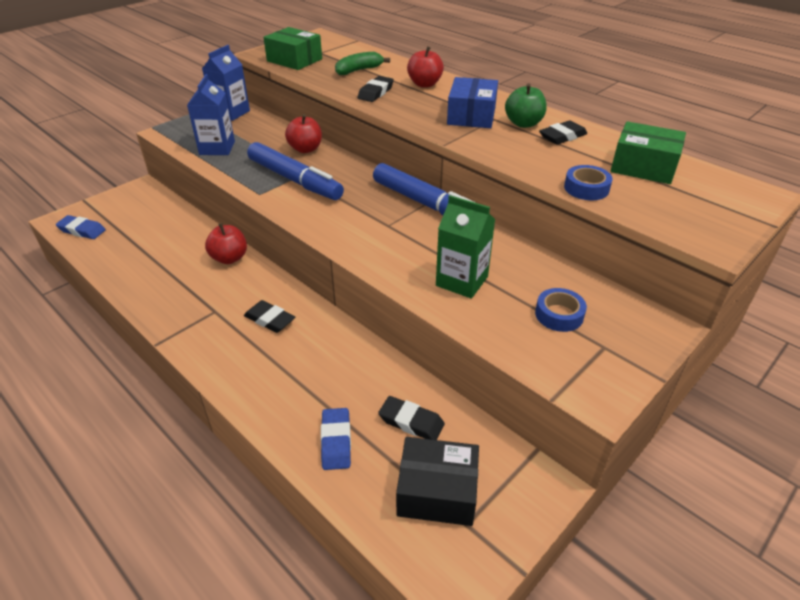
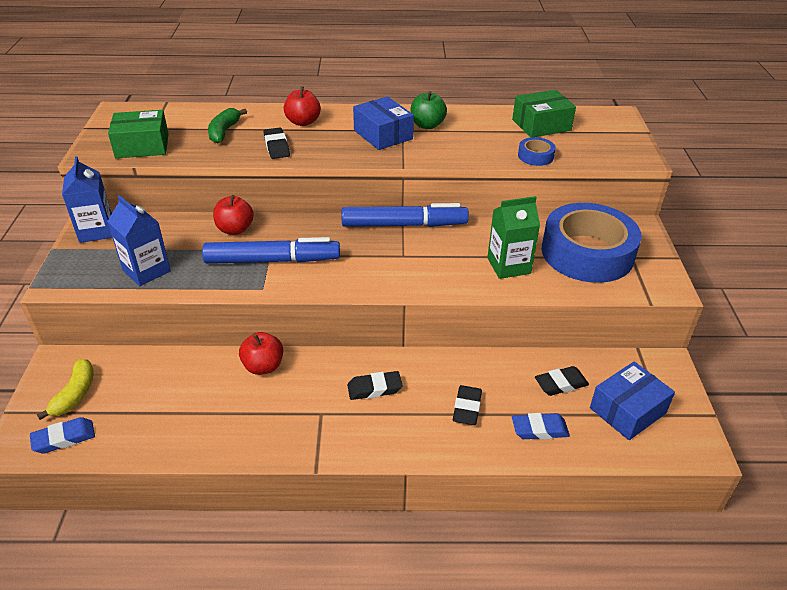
camera: 45 degrees left, 0 degrees up
blue eraser [321,408,351,470] -> blue eraser turned 45 degrees counterclockwise [512,413,570,440]
black box [396,437,479,526] -> blue box [590,362,675,440]
blue tape [535,288,587,332] -> blue tape [542,203,642,283], size x2.44
black eraser [539,120,587,145] -> black eraser moved to [453,385,482,425]
none -> yellow banana [37,359,93,420]

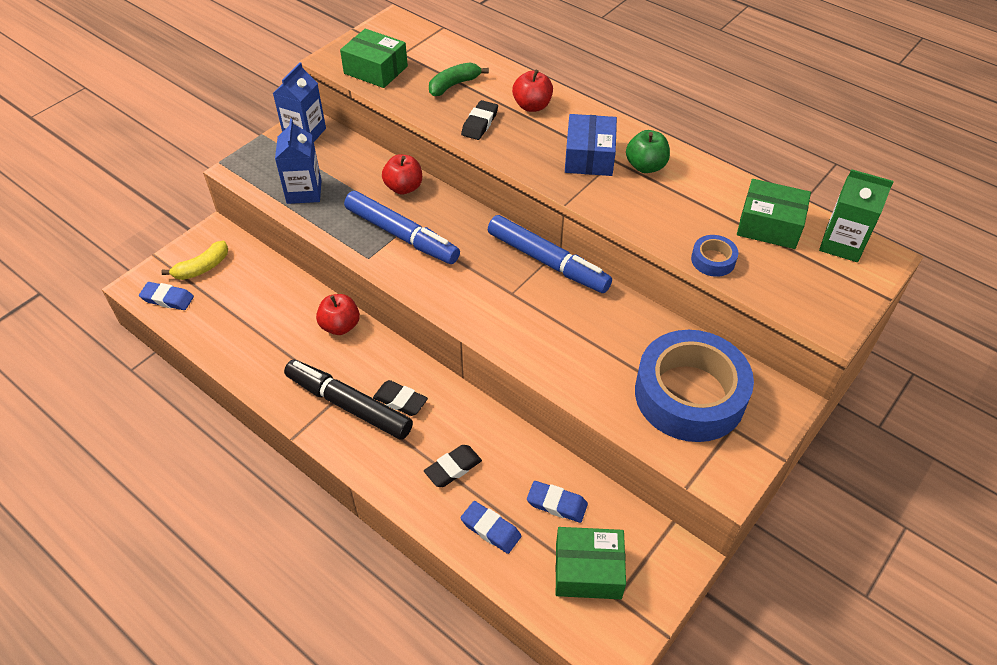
camera: 40 degrees right, 10 degrees up
green carton [487,196,540,279] -> green carton moved to [819,169,894,262]
black eraser [535,366,589,396] -> blue eraser [527,481,588,523]
blue box [590,362,675,440] -> green box [555,527,626,599]
none -> black marker [284,359,413,440]

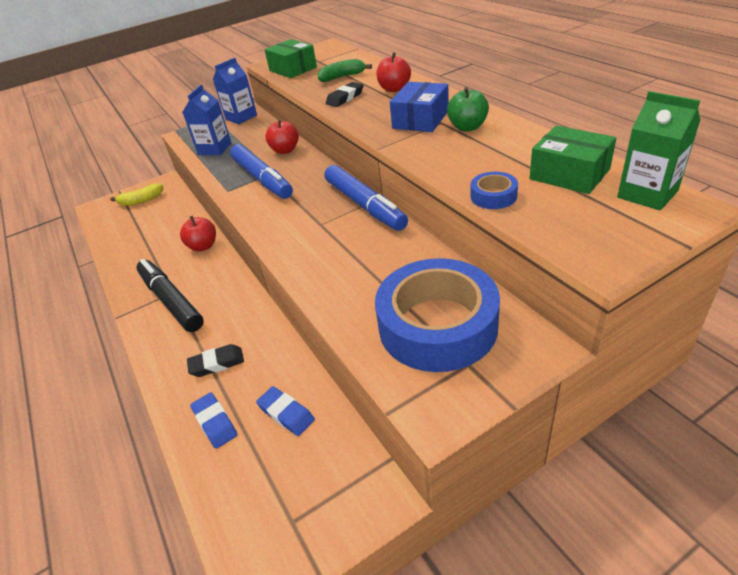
camera: 25 degrees right, 10 degrees down
blue eraser [139,282,194,310] -> none
black eraser [373,380,428,416] -> none
green box [555,527,626,599] -> none

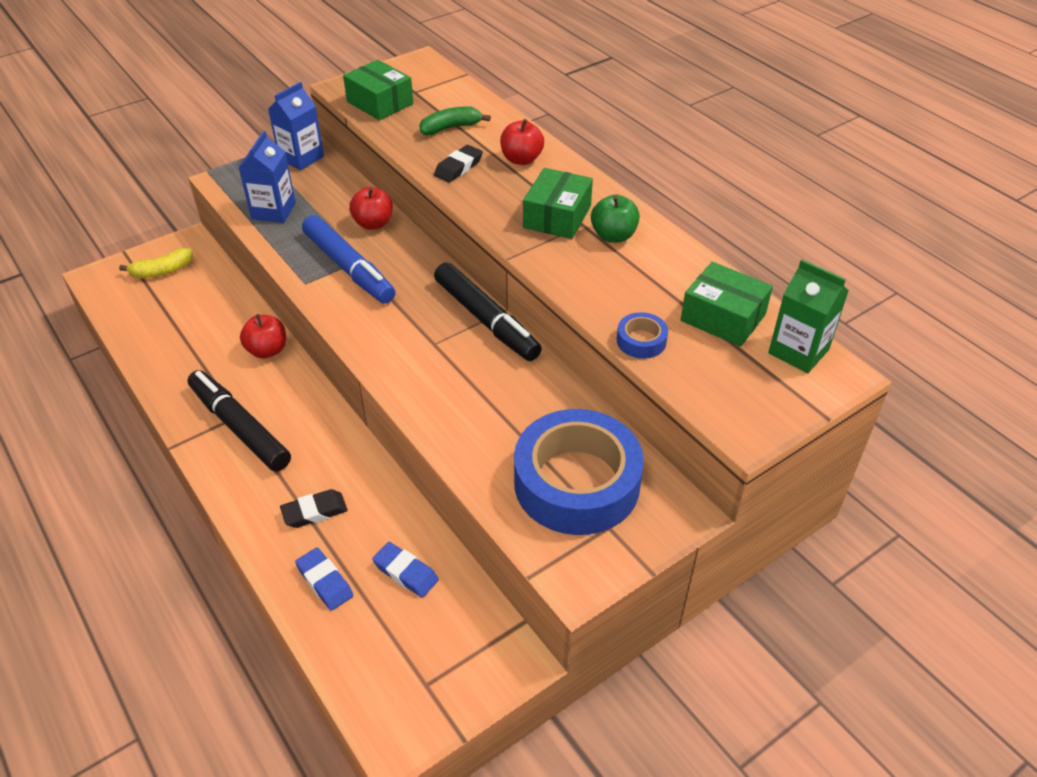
camera: 10 degrees left, 5 degrees up
blue marker [324,165,408,231] -> black marker [434,262,542,361]
blue box [390,82,449,132] -> green box [523,168,593,239]

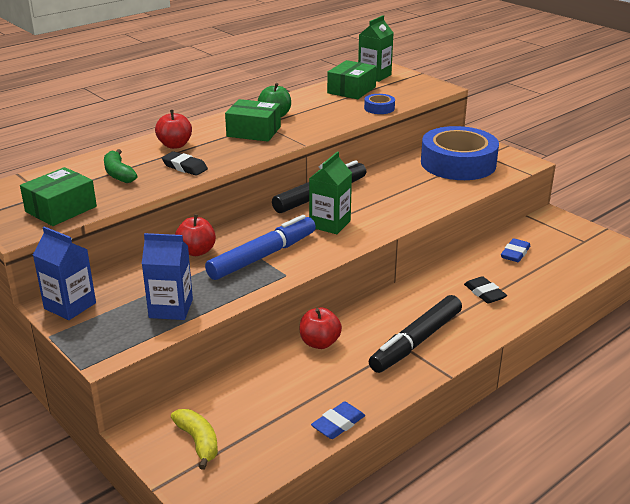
camera: 95 degrees left, 15 degrees down
blue eraser [295,548,353,611] -> blue eraser moved to [311,402,365,439]
none -> green carton [309,152,352,234]

